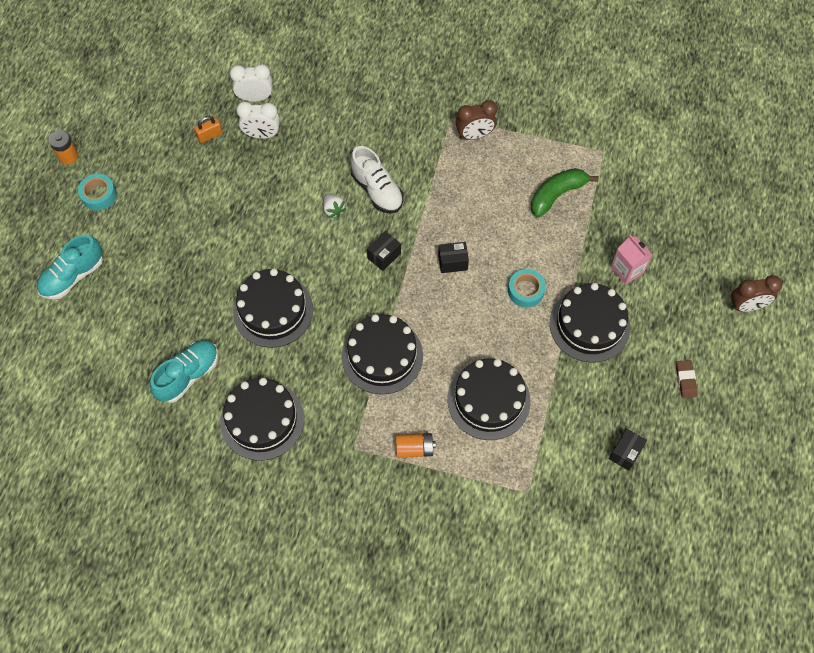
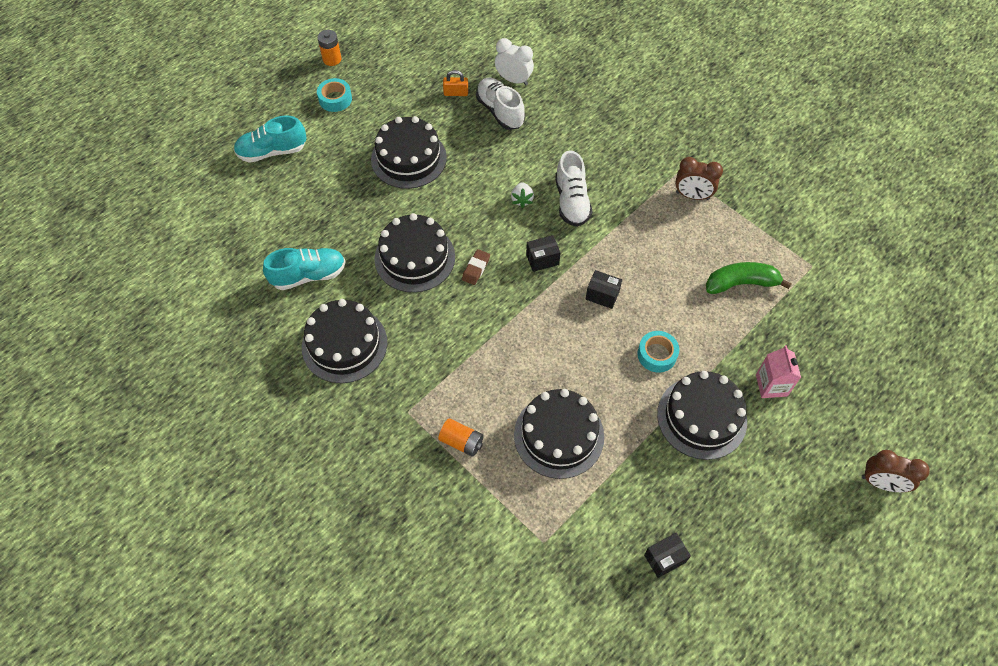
camera: 30 degrees right, 5 degrees down
white clock [236,102,280,139] -> white shoe [476,77,525,130]
black cake [342,314,423,394] -> black cake moved to [371,116,447,189]
brown eraser [676,360,698,398] -> brown eraser moved to [462,249,490,285]

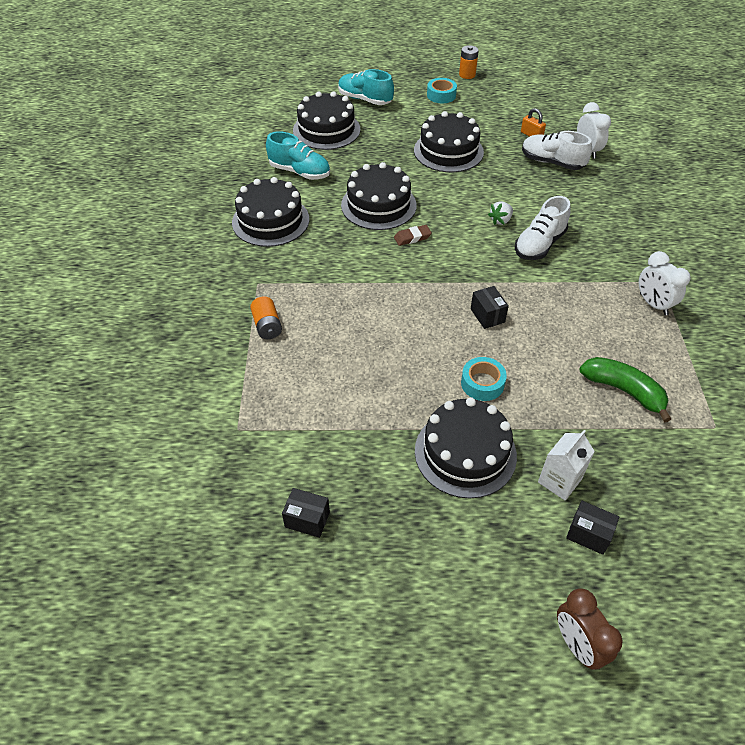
camera: 45 degrees right, 10 degrees down
white shoe [476,77,525,130] -> white shoe turned 75 degrees counterclockwise [522,131,592,170]
black cake [514,389,604,479] -> black cake moved to [293,91,361,150]
black box [526,235,561,272] -> black box moved to [566,501,619,555]
brown clock [675,157,723,200] -> white clock [639,251,690,315]
pink carton [756,345,801,398] -> white carton [538,430,595,501]

